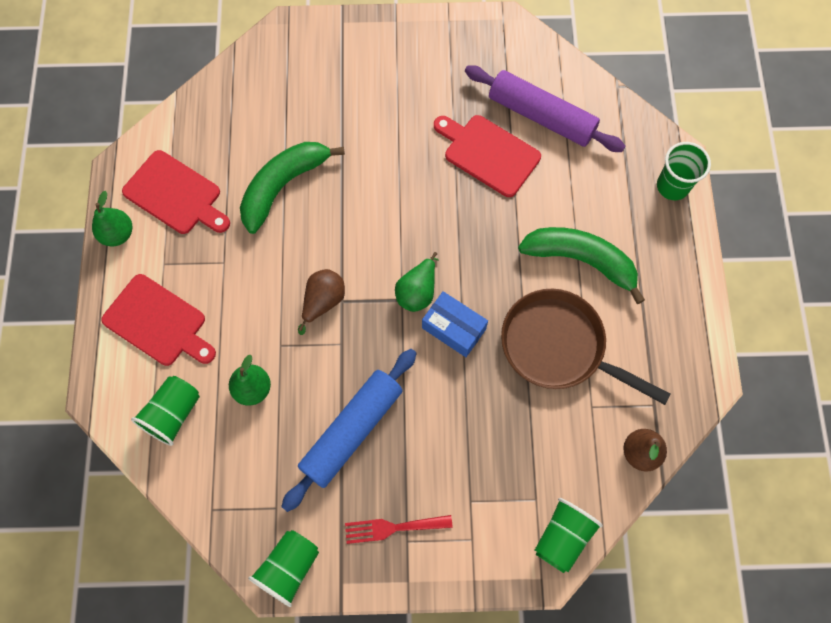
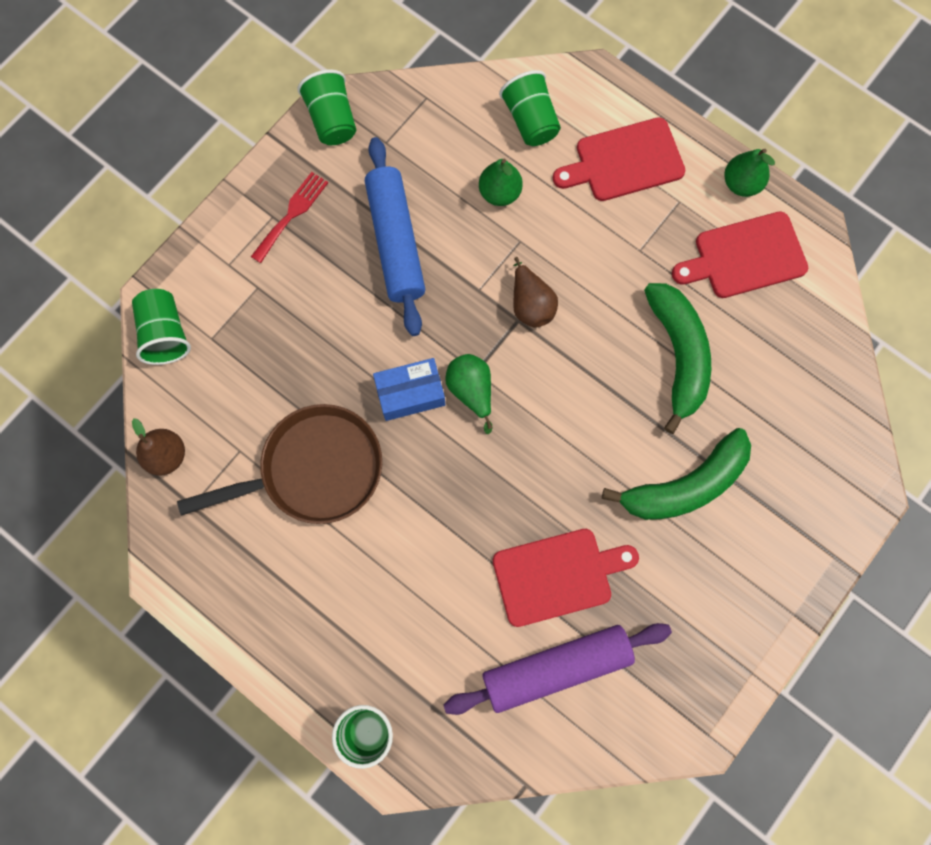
camera: 130 degrees right, 5 degrees up
green banana [518,227,645,304] -> green banana moved to [602,428,751,520]

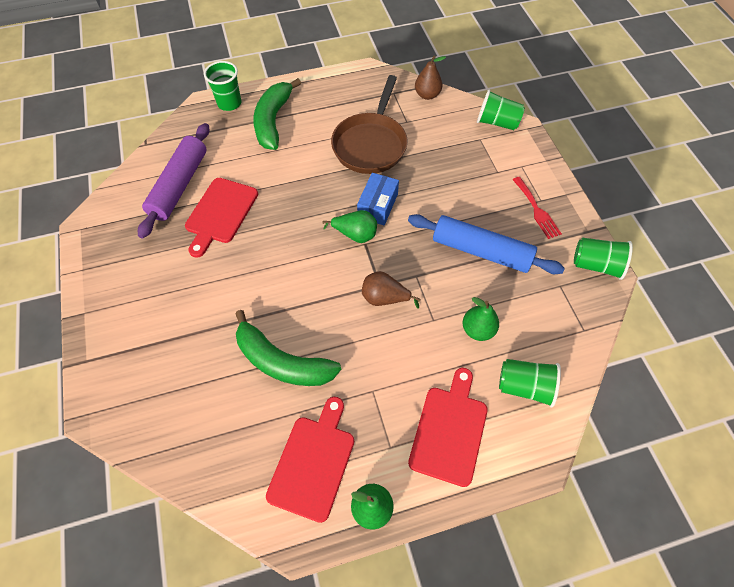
camera: 125 degrees right, 15 degrees down
green banana [602,428,751,520] -> green banana moved to [253,78,301,150]

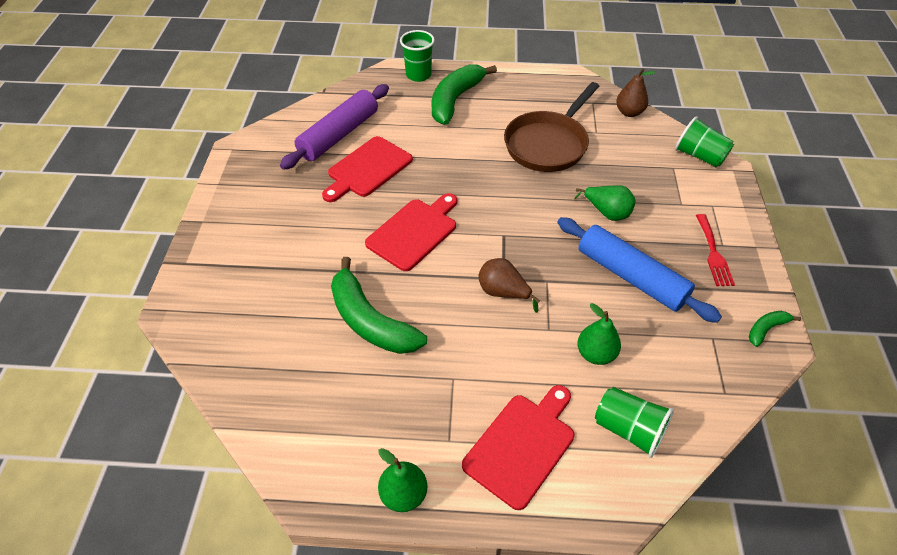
camera: 20 degrees right, 10 degrees down
red cutting board [266,397,354,523] -> red cutting board moved to [365,193,457,271]
green pear [322,210,377,243] -> green pear moved to [574,185,636,221]
blue box [357,173,399,225] -> none
green cup [574,238,633,280] -> green banana [749,311,801,347]

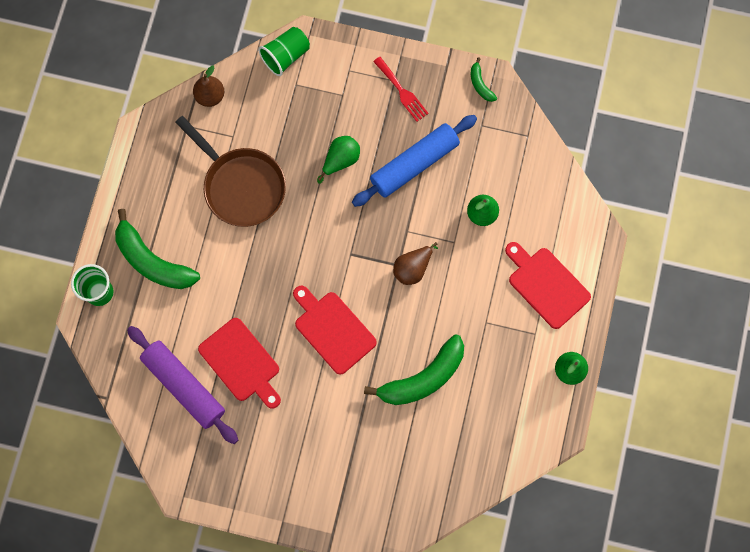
camera: 80 degrees left, 25 degrees up
green cup [595,387,674,458] -> none
red fork [696,214,735,286] -> red fork turned 45 degrees clockwise [373,57,429,122]

